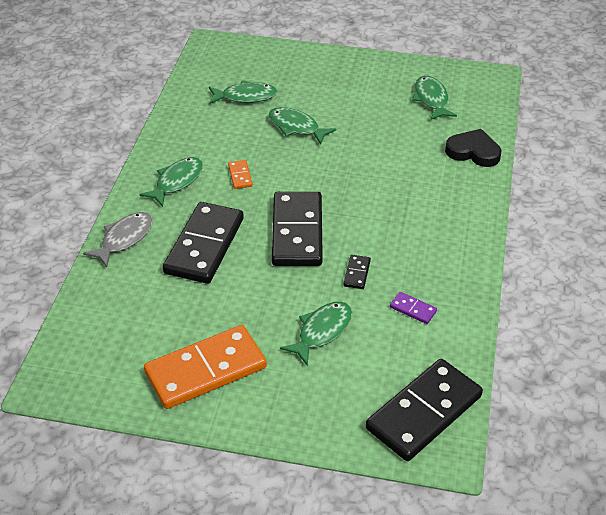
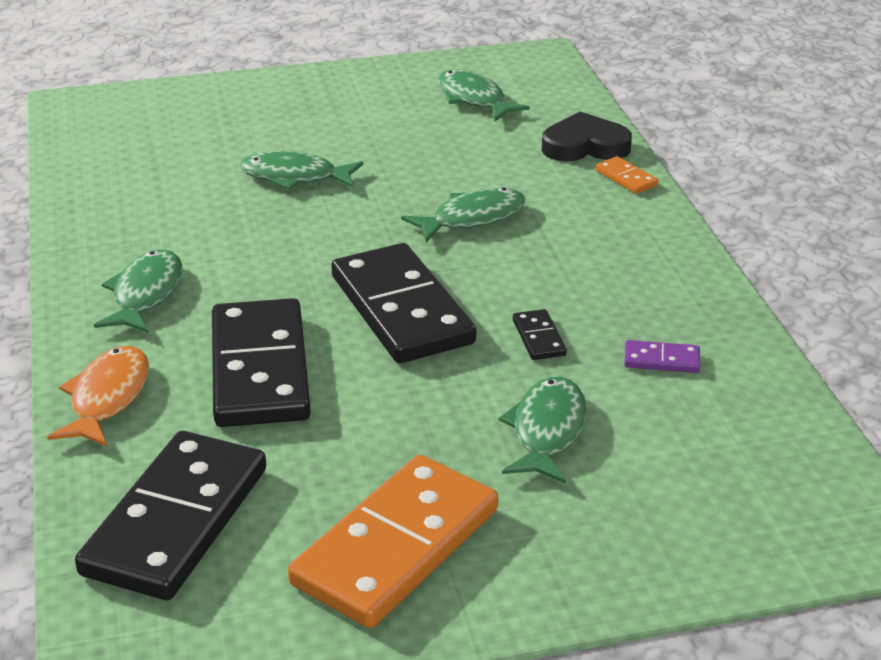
camera: 25 degrees left, 10 degrees down
grey fish [83,212,153,267] -> orange fish [47,346,149,447]
green fish [209,80,277,104] -> green fish moved to [401,187,526,242]
orange domino [228,160,253,189] -> orange domino moved to [596,156,659,194]
black domino [366,359,483,461] -> black domino moved to [75,431,266,600]

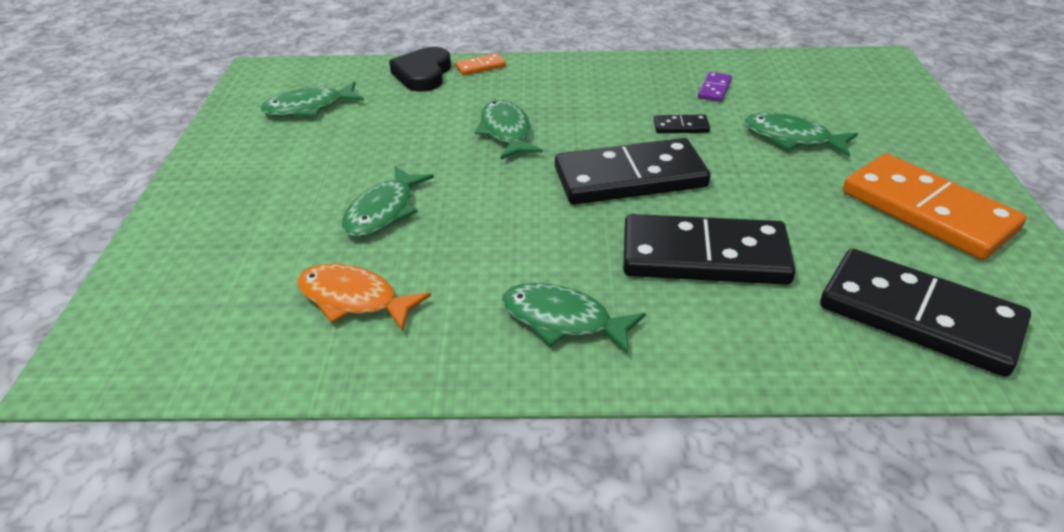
camera: 75 degrees left, 5 degrees up
orange fish [47,346,149,447] -> orange fish moved to [297,264,431,331]

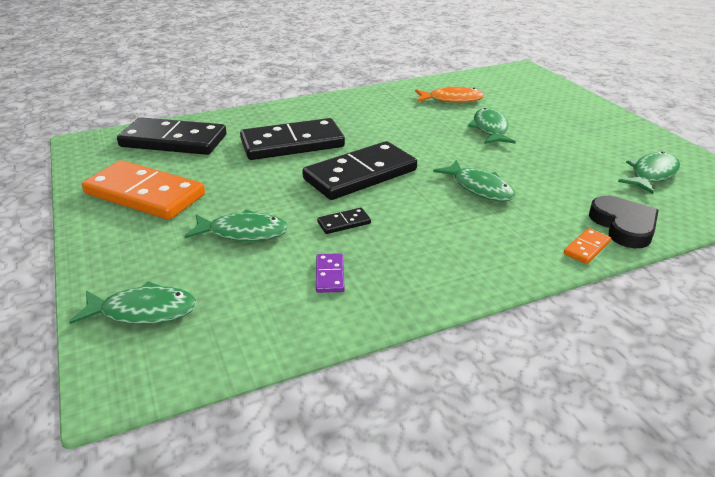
camera: 155 degrees right, 5 degrees down
green fish [502,283,646,354] -> green fish moved to [69,281,197,324]

